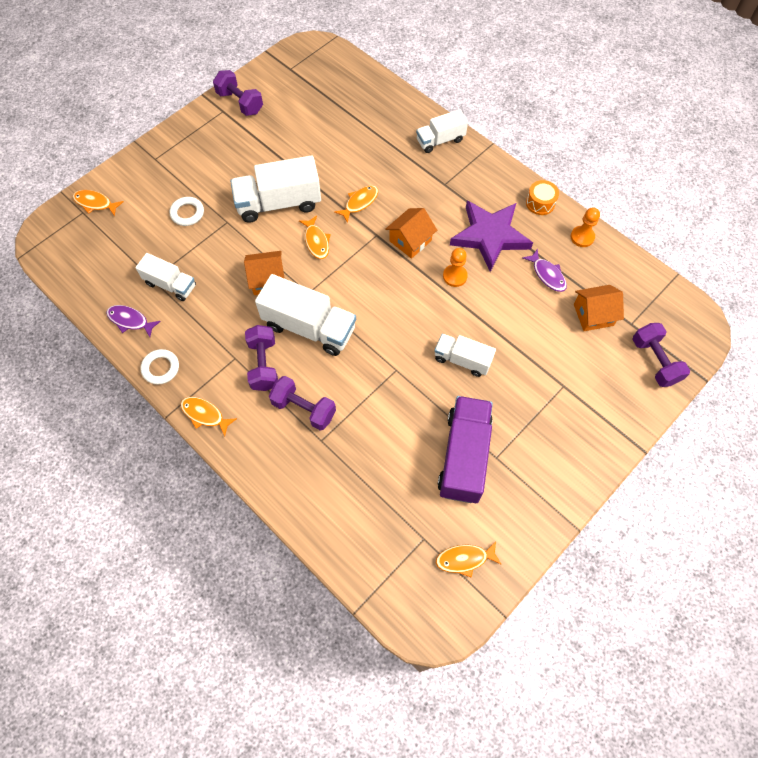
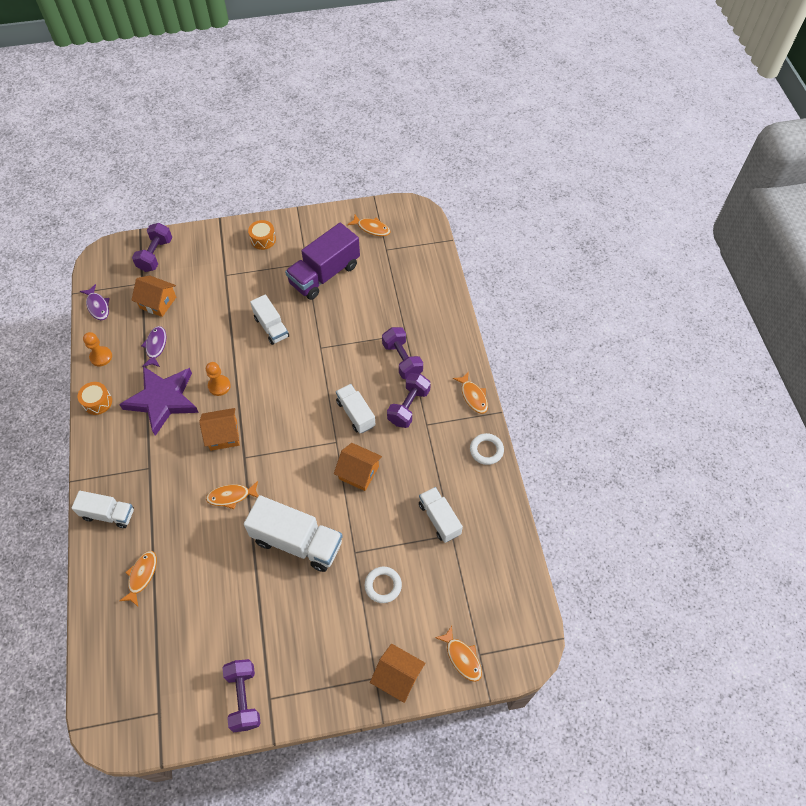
camera: 145 degrees left, 5 degrees down
purple fish [106,305,161,337] -> purple fish moved to [80,284,109,320]
white truck [255,274,356,356] -> white truck [336,384,376,433], size x0.60
orange fish [299,216,331,259] -> orange fish moved to [119,551,157,606]
none -> orange drum [248,220,276,250]
none -> orange house [370,644,425,703]

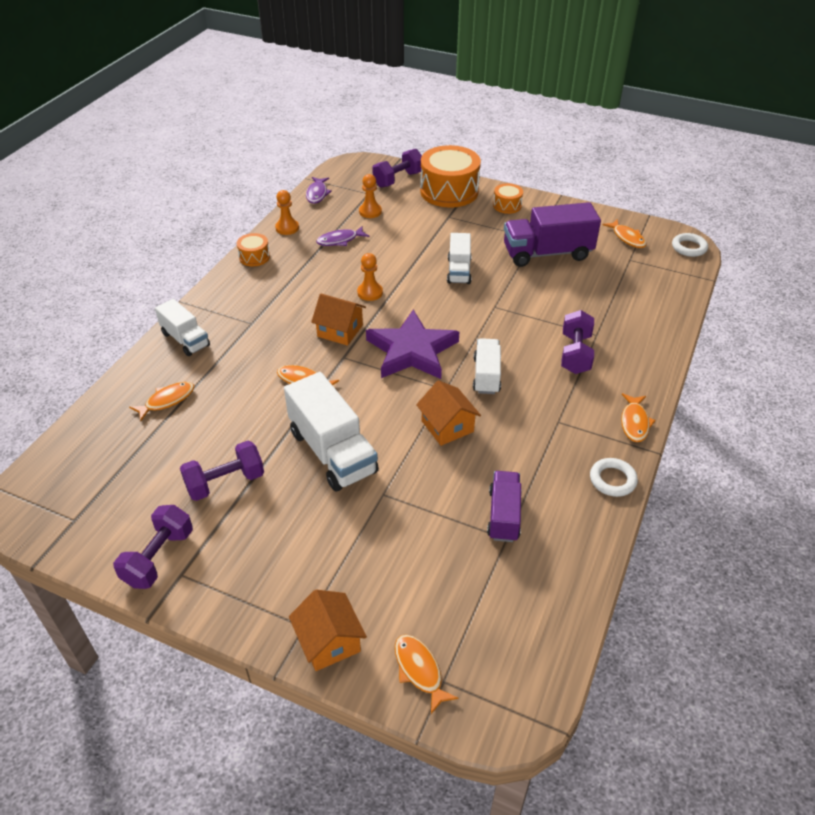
camera: 35 degrees right, 15 degrees down
purple star [119,366,199,436] -> purple star moved to [366,310,459,379]
orange house [131,276,176,317] -> orange pawn [359,174,382,218]
purple fish [141,326,167,367] -> purple fish turned 150 degrees counterclockwise [316,226,369,246]
white ring [365,567,402,603] -> white ring moved to [672,233,708,257]
purple dumbbell [387,373,431,428] -> purple dumbbell moved to [180,441,264,501]
white truck [419,487,463,543] -> purple truck [487,471,521,542]
orange fish [435,626,482,682] -> orange fish turned 150 degrees clockwise [395,634,459,714]
none -> orange drum [420,145,481,207]

